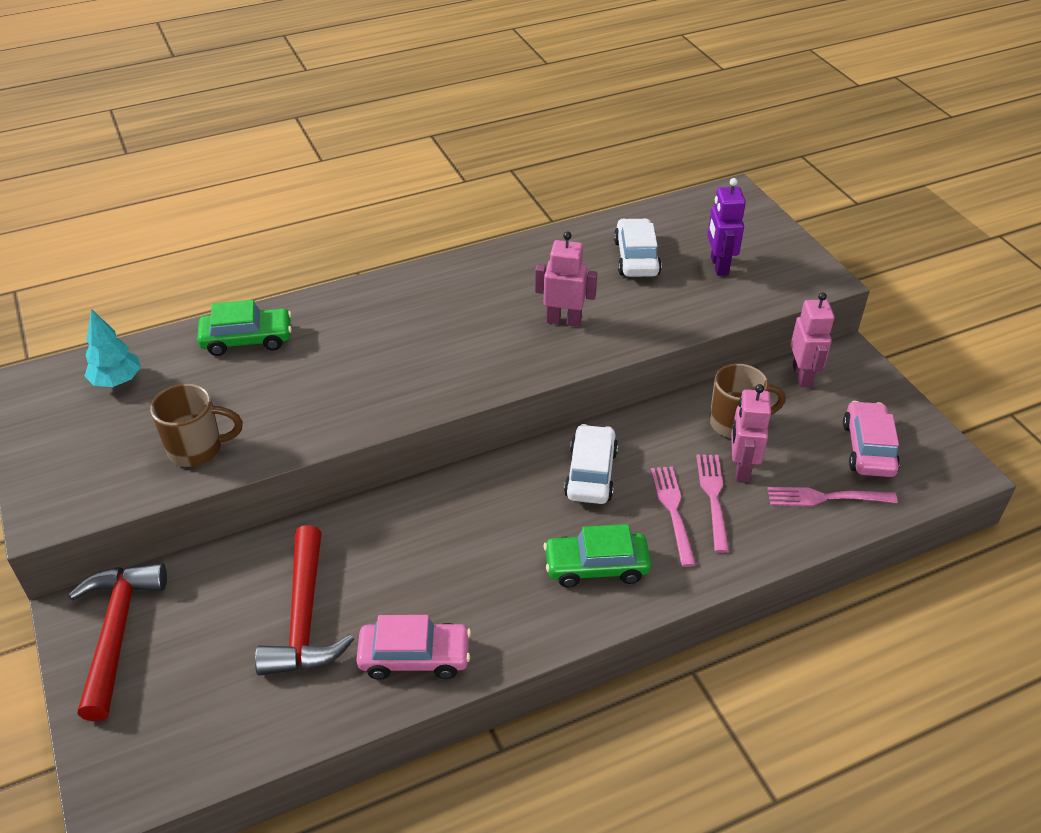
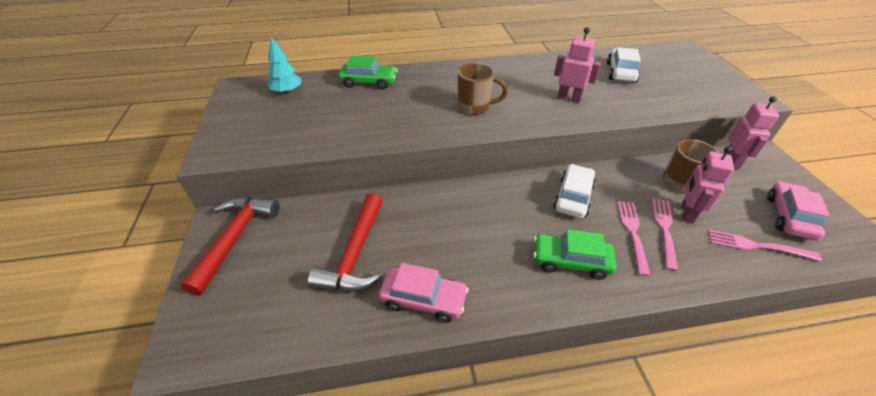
camera: 15 degrees right, 0 degrees up
brown mug [150,384,243,467] -> brown mug moved to [458,63,508,115]
purple robot [707,178,746,276] -> none

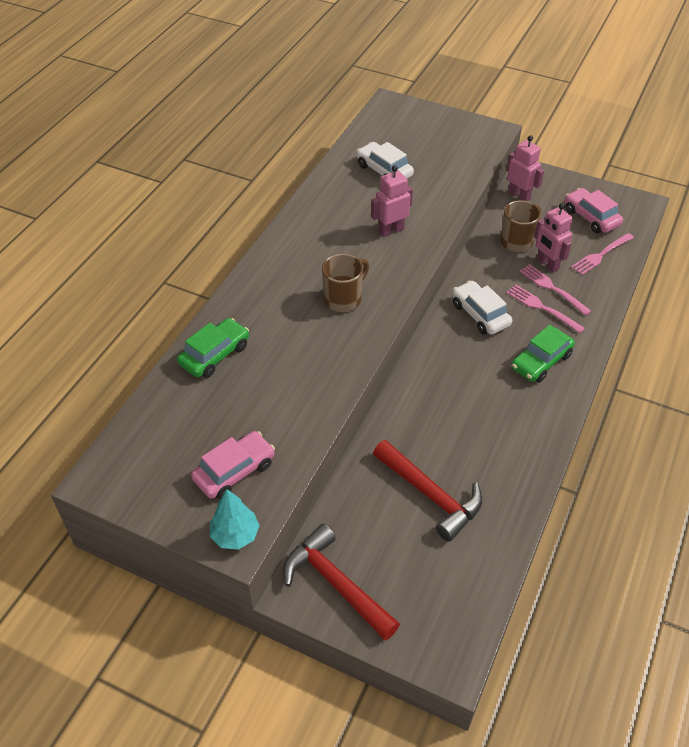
camera: 55 degrees left, 5 degrees up
turquoise tree [267,37,301,94] -> turquoise tree moved to [210,489,260,550]
pink car [379,263,469,323] -> pink car moved to [191,431,275,499]

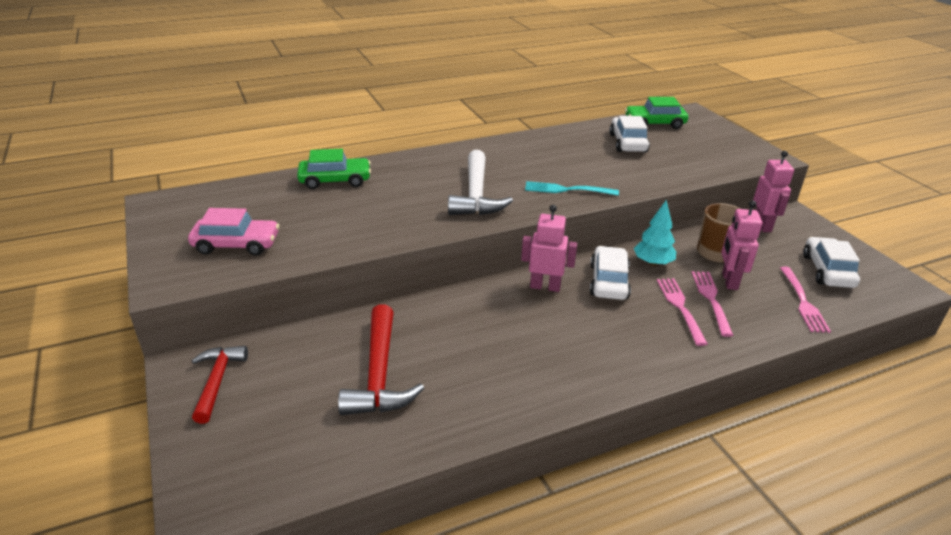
camera: 40 degrees right, 15 degrees down
turquoise tree [210,489,260,550] -> turquoise tree moved to [634,200,676,266]
red hammer [283,524,400,641] -> red hammer [192,346,248,424], size x0.66
brown mug [322,254,369,312] -> white hammer [448,150,513,215]
pink robot [371,165,413,237] -> pink robot moved to [521,205,577,292]
green car [511,325,575,383] -> green car moved to [625,97,688,129]
pink car [565,188,623,233] -> white car [803,237,860,288]
pink fork [571,233,634,275] -> pink fork turned 90 degrees counterclockwise [780,267,831,333]
none -> turquoise fork [525,181,619,196]

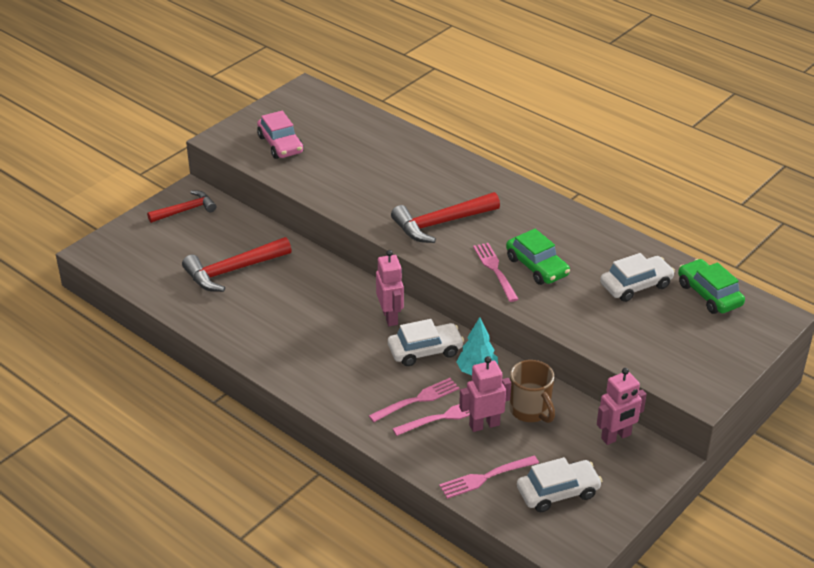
camera: 65 degrees right, 5 degrees up
green car [297,149,371,189] -> green car moved to [506,229,570,285]
white hammer [448,150,513,215] -> red hammer [391,192,500,243]
turquoise fork [525,181,619,196] -> pink fork [473,243,519,302]

